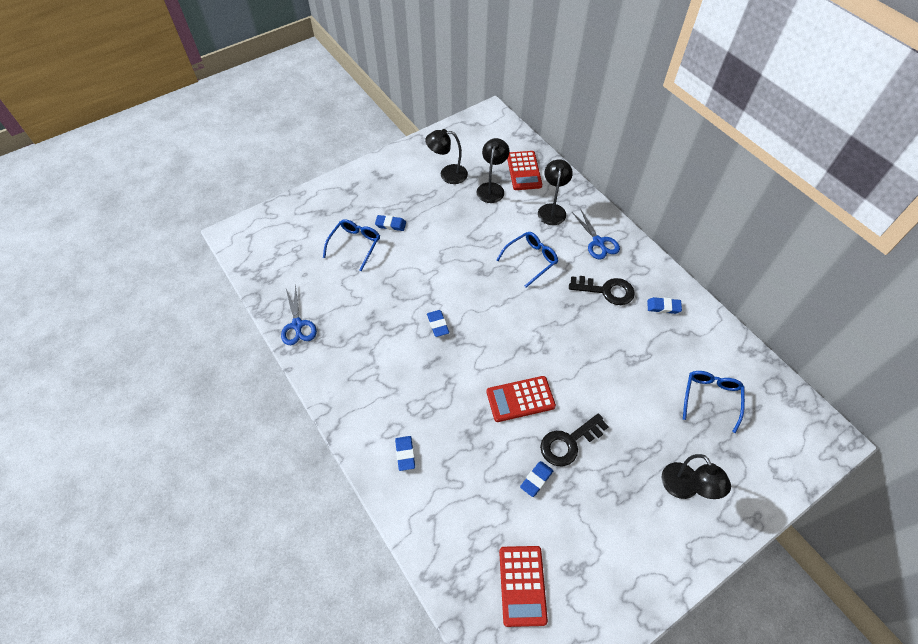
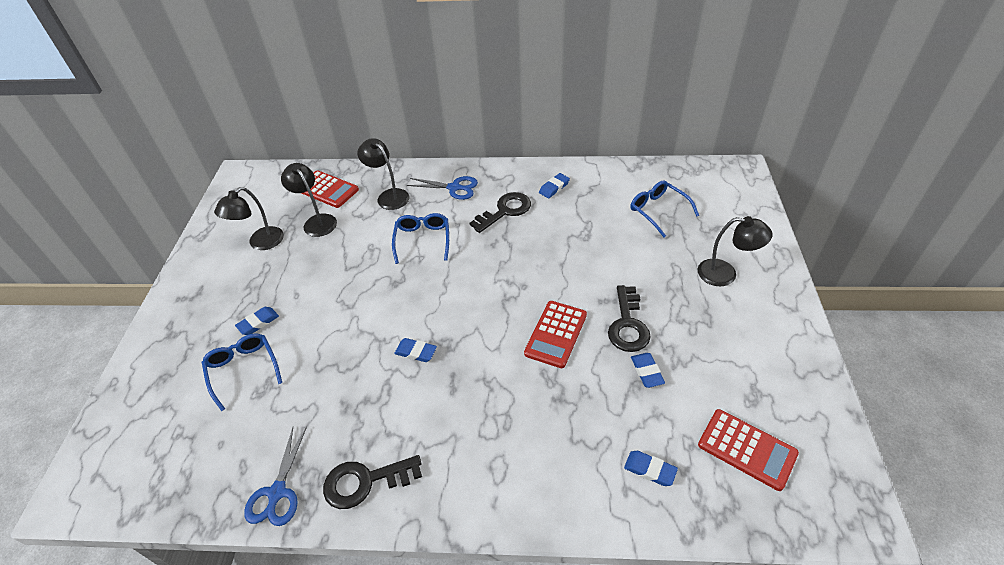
camera: 50 degrees left, 10 degrees down
blue scissors [281,284,317,345] -> blue scissors turned 75 degrees clockwise [244,426,307,526]
blue eraser [395,436,415,471] -> blue eraser moved to [624,451,678,486]
none -> black key [323,455,422,509]

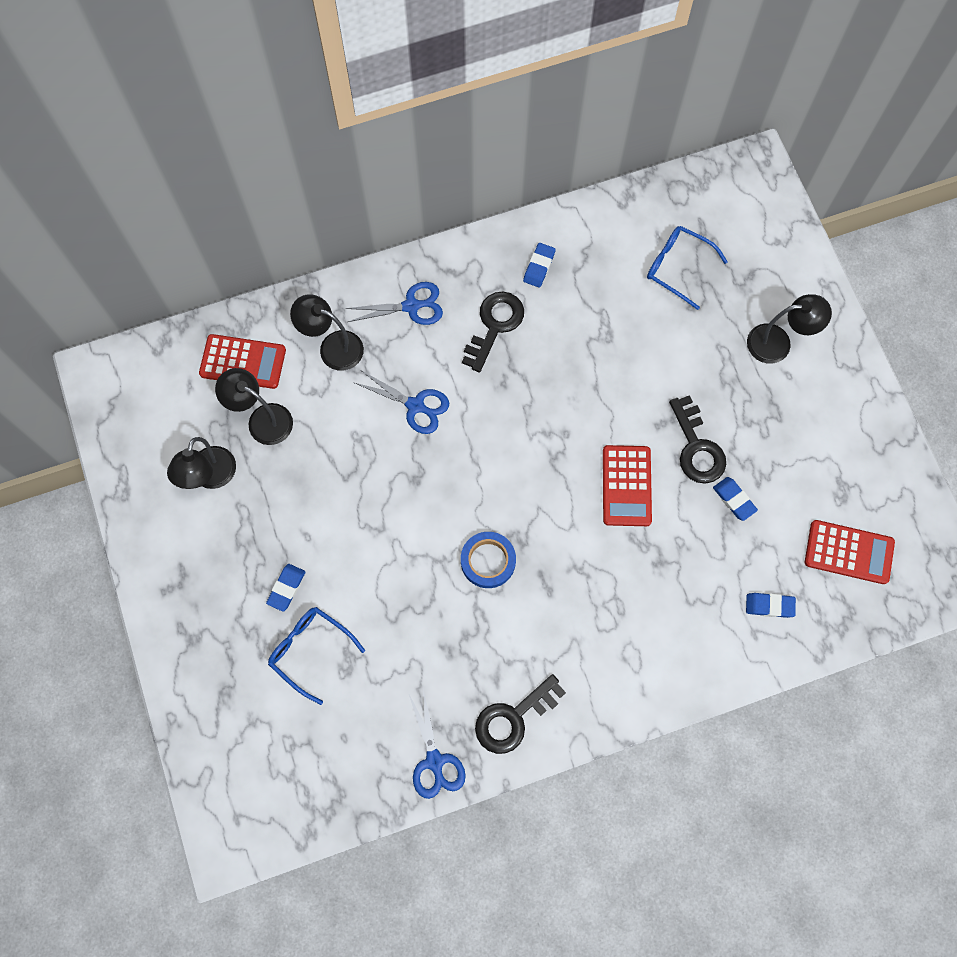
camera: 25 degrees left, 25 degrees up
blue glasses [392,213,449,264] -> blue scissors [353,371,449,434]
blue eraser [394,338,437,362] -> blue tape [461,532,516,588]

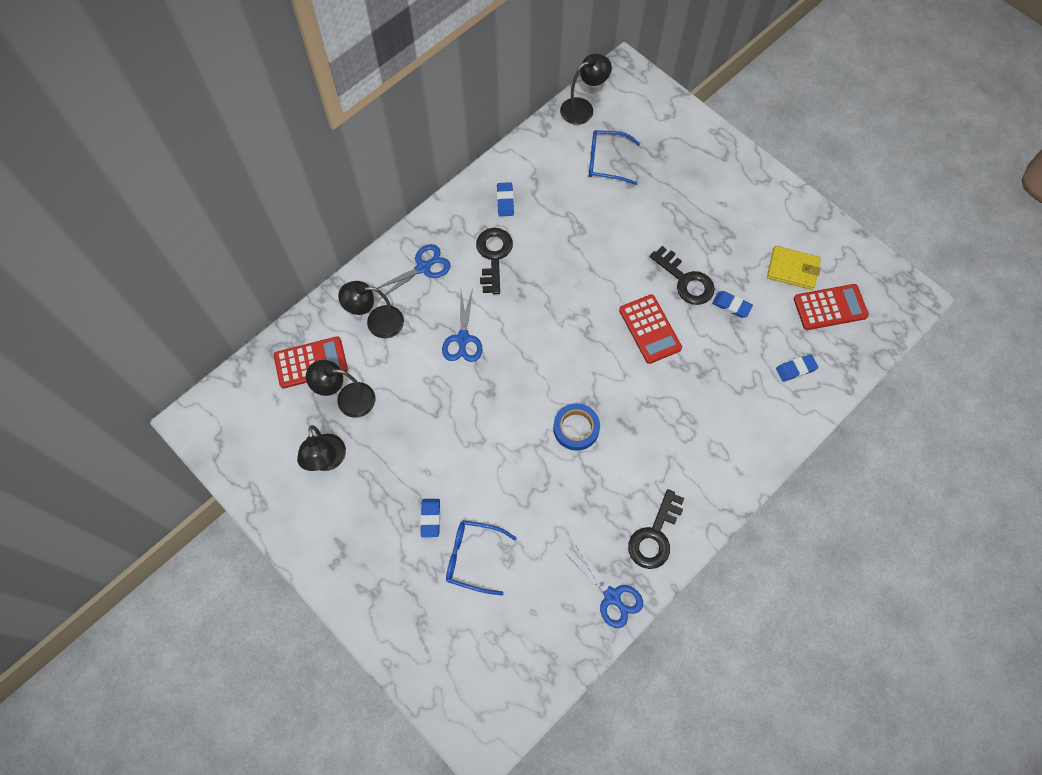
camera: 25 degrees left, 5 degrees down
blue scissors [353,371,449,434] -> blue scissors turned 90 degrees clockwise [442,288,483,362]
black lamp [747,294,832,364] -> black lamp moved to [560,54,612,125]
none -> yellow wallet [767,246,821,290]

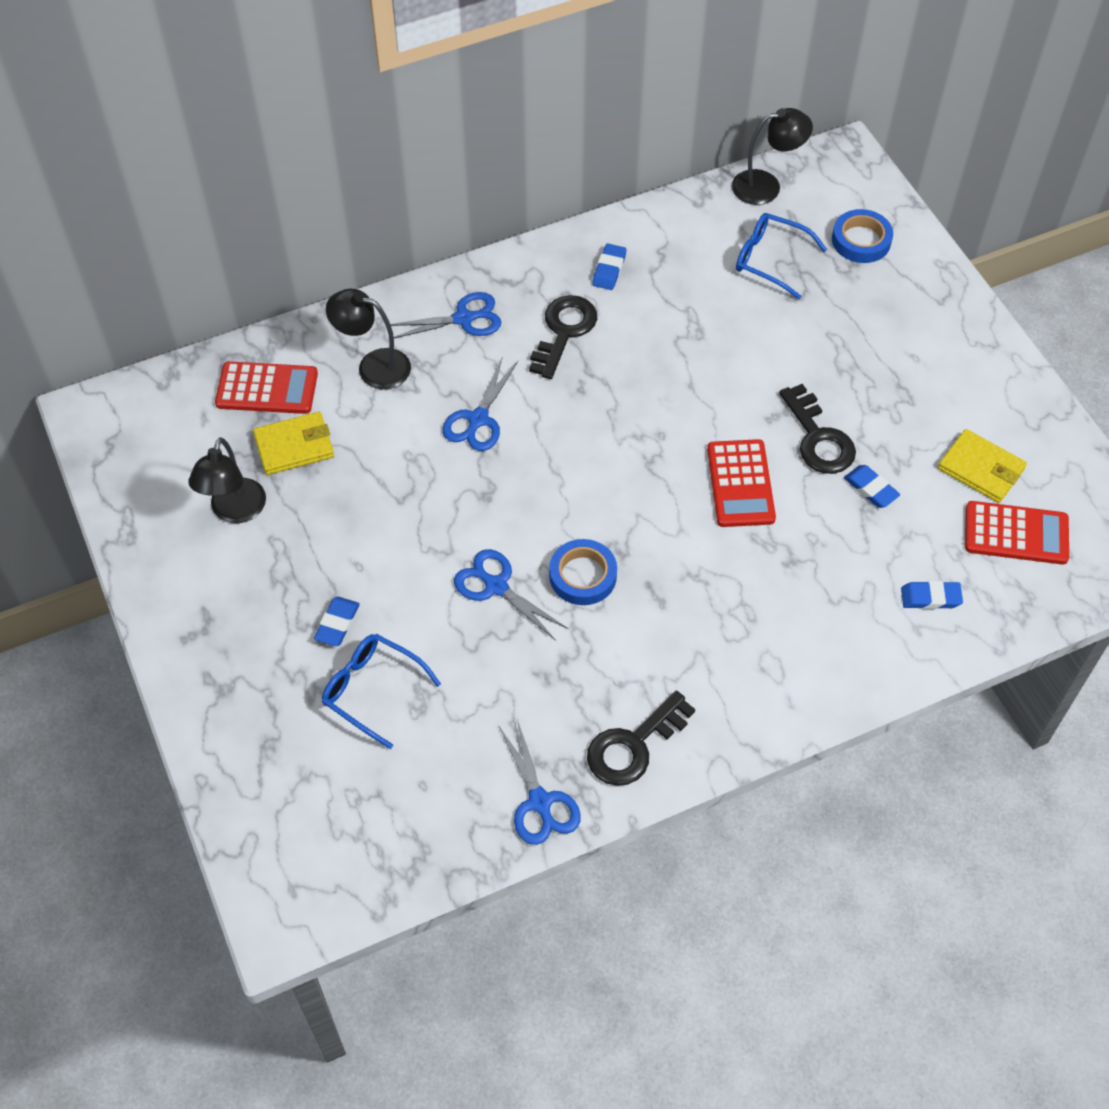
camera: 20 degrees right, 10 degrees down
black lamp [306,360,375,418] -> yellow wallet [253,412,334,475]
none -> blue scissors [454,549,568,641]
none -> blue tape [832,209,893,263]

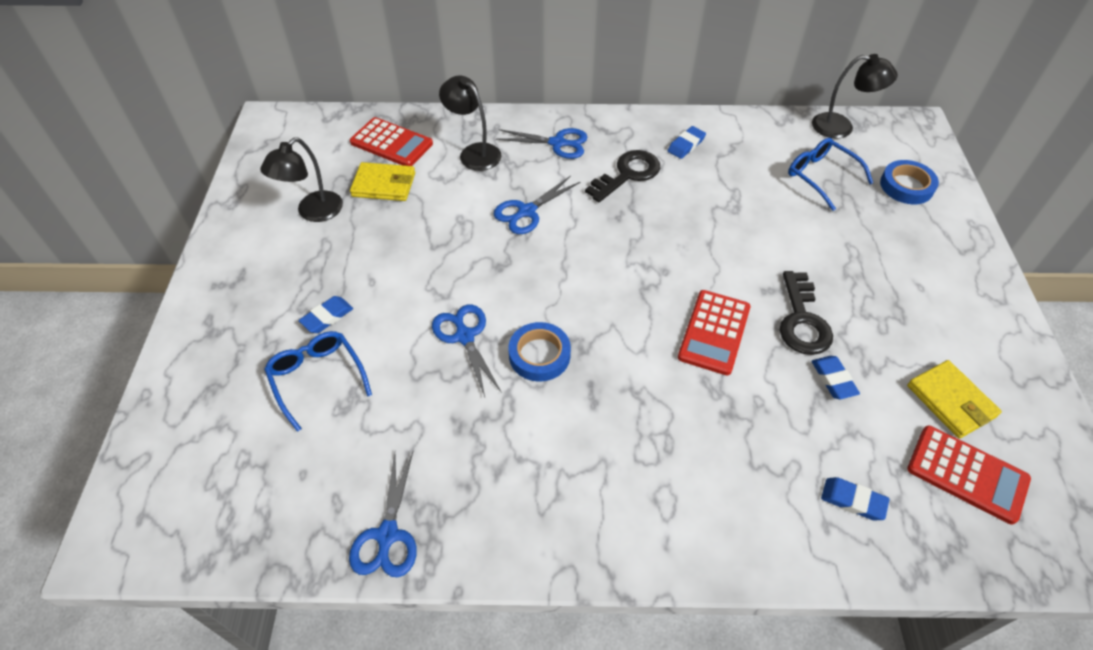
camera: 25 degrees right, 5 degrees down
black key [587,691,695,786] -> none

